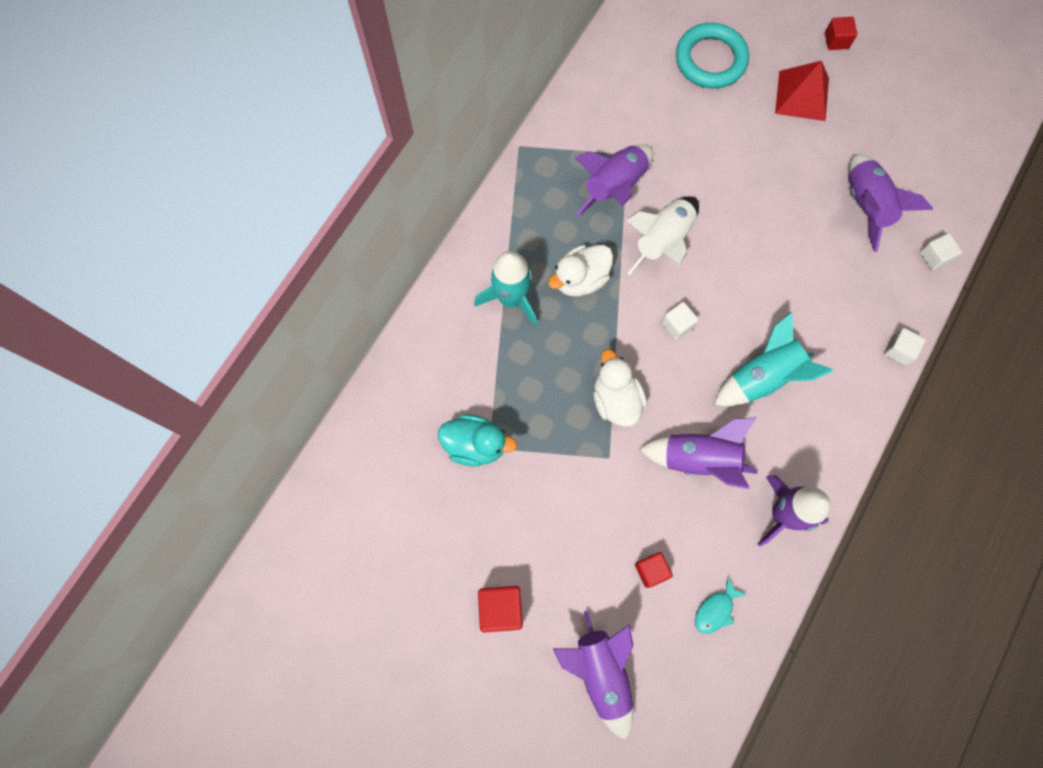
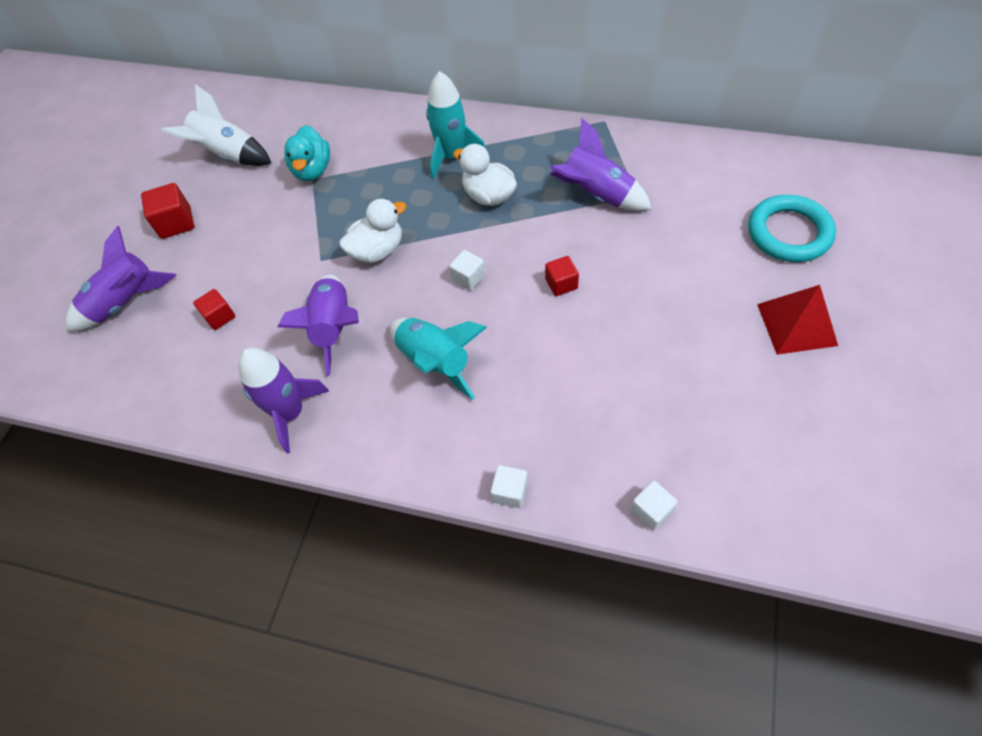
camera: 80 degrees right, 15 degrees down
white rocket [626,196,699,276] -> white rocket moved to [161,84,271,166]
turquoise fish [695,576,747,634] -> none
red cube [825,17,857,50] -> red cube moved to [545,256,579,296]
purple rocket [849,154,933,252] -> none

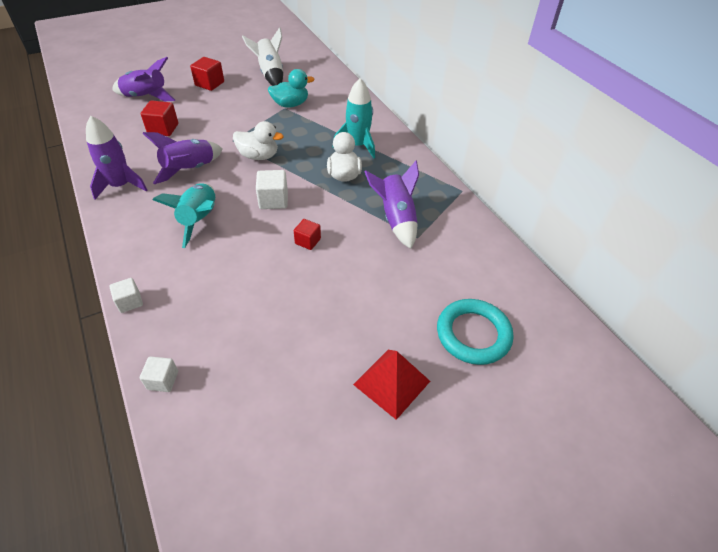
camera: 40 degrees right, 10 degrees down
red cube [193,289,235,330] -> red cube [141,100,178,136], size x1.51
turquoise duck [284,125,330,181] -> turquoise duck turned 150 degrees counterclockwise [268,69,314,108]
white cube [449,250,485,291] -> white cube [256,170,288,209], size x1.51

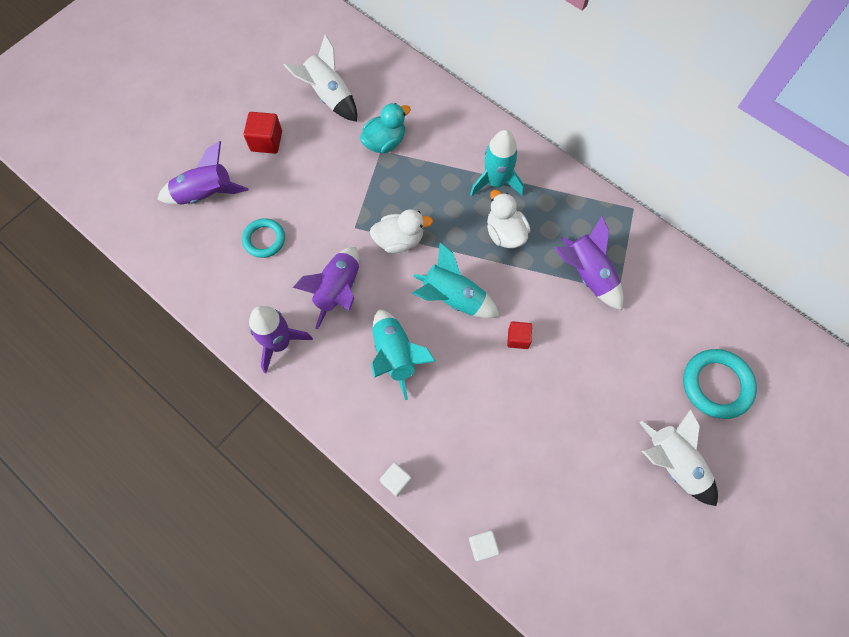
camera: 20 degrees left, 20 degrees up
red cube [141,100,178,136] -> turquoise ring [242,218,285,258]
white cube [256,170,288,209] -> turquoise rocket [412,242,500,318]
red pyramid [353,350,430,420] -> white rocket [639,409,718,506]

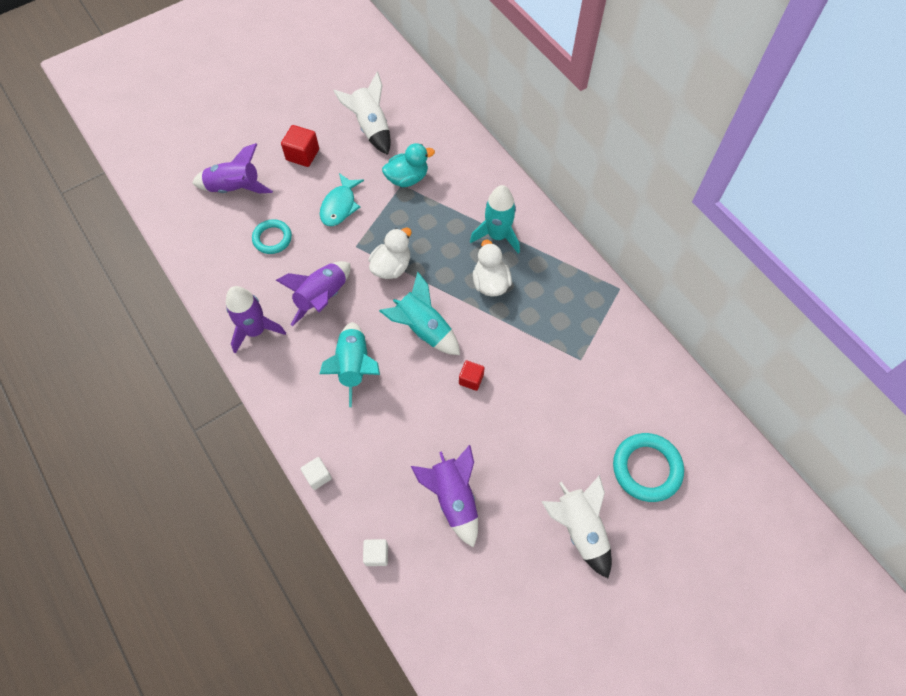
camera: 15 degrees right, 5 degrees down
white duck [370,209,433,253] -> white duck turned 60 degrees counterclockwise [369,228,412,279]
purple rocket [554,216,624,310] -> purple rocket moved to [411,445,478,547]
none -> turquoise fish [320,173,364,226]

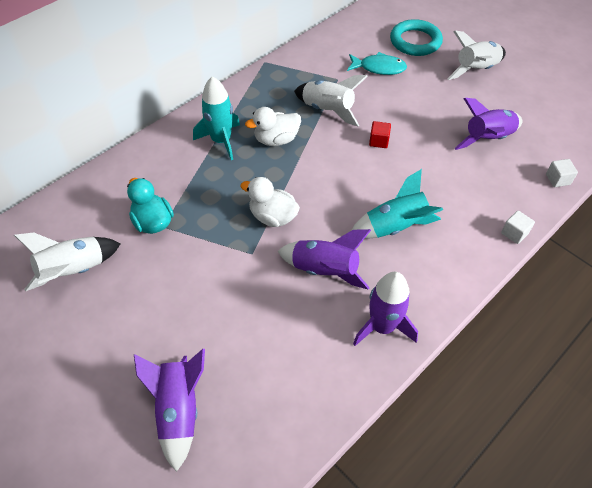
camera: 100 degrees left, 10 degrees down
turquoise ring [252,219,292,254] -> none
red cube [281,125,319,167] -> none
turquoise fish [320,173,364,226] -> turquoise fish moved to [347,52,407,75]
turquoise rocket [379,272,460,355] -> none
none -> white rocket [294,75,368,126]

